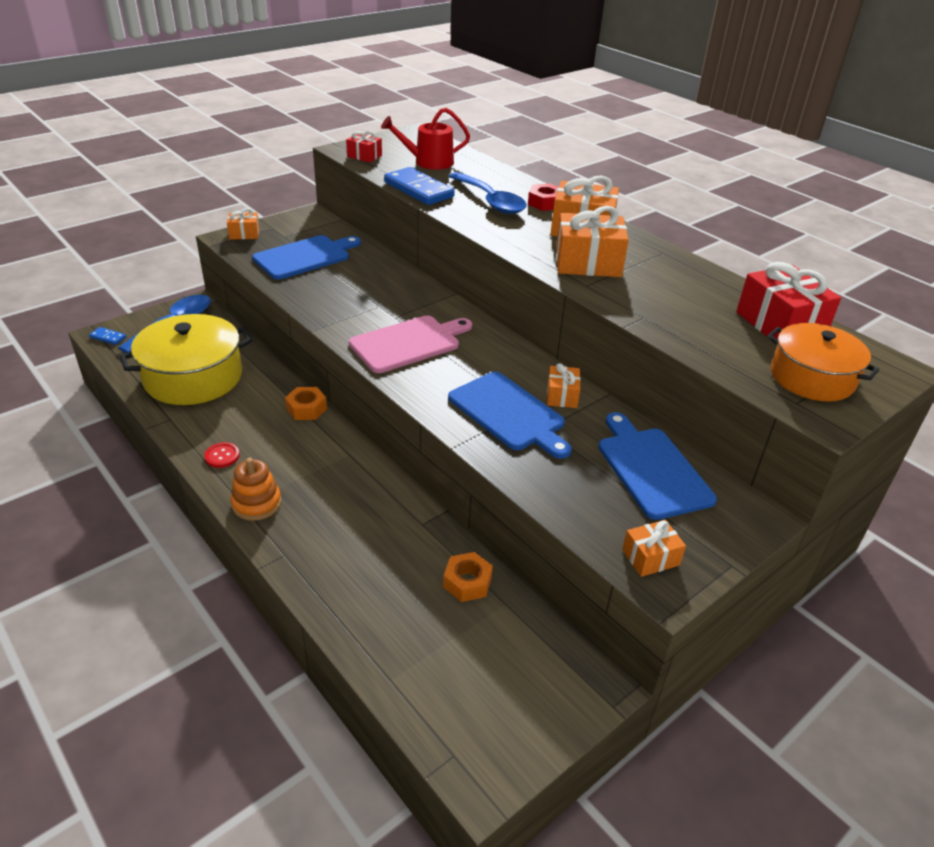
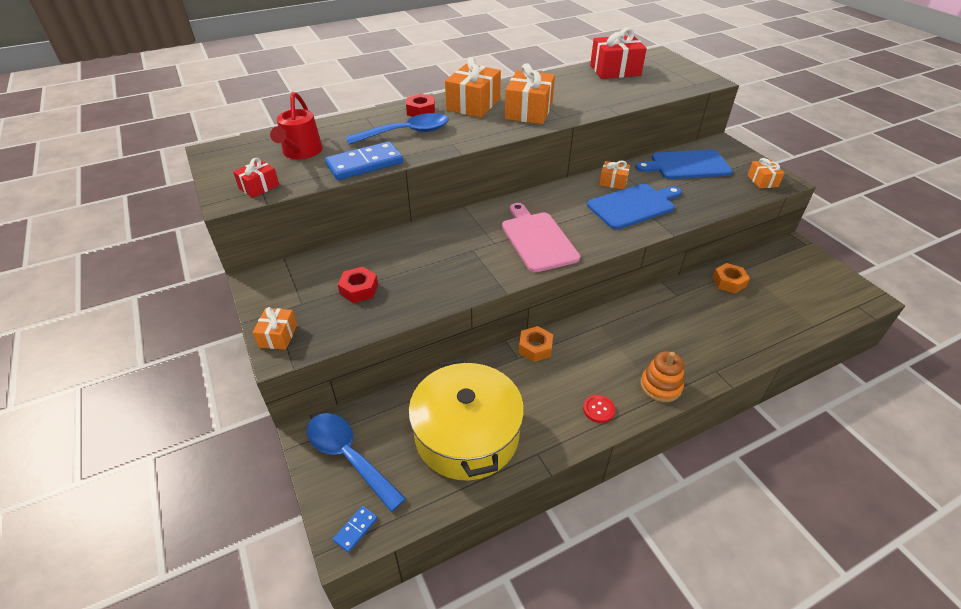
camera: 75 degrees left, 5 degrees up
blue cutting board [252,235,361,280] -> red nut [338,267,378,303]
orange pot [767,323,879,401] -> none

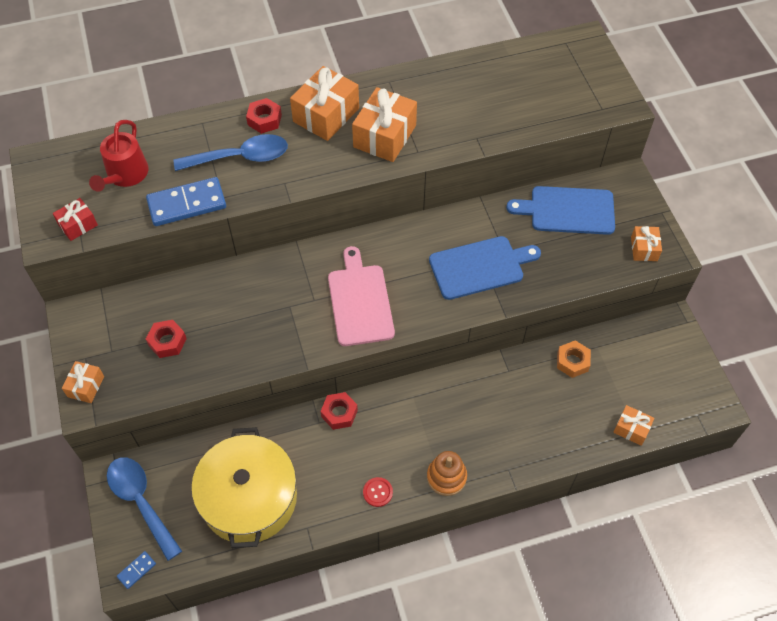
camera: 10 degrees right, 15 degrees up
orange nut [519,326,553,362] -> red nut [321,392,358,430]
red gift [590,28,647,79] -> none
orange gift [599,161,630,189] -> orange gift moved to [613,405,654,446]

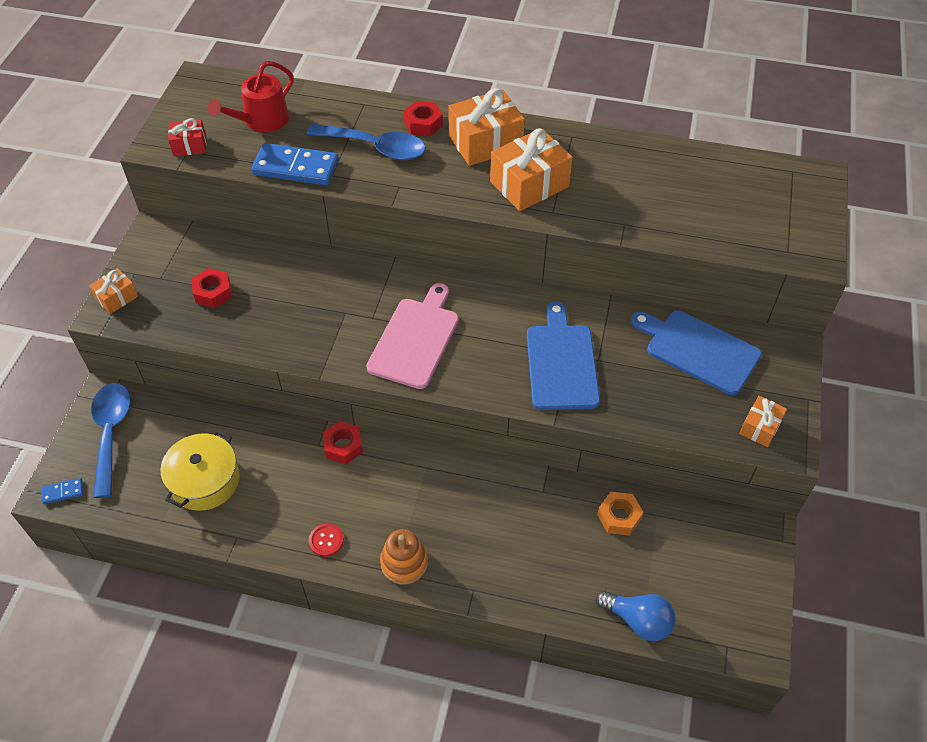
camera: 30 degrees right, 5 degrees down
yellow pot [191,427,297,548] -> yellow pot [160,430,240,511], size x0.66
blue cutting board [429,236,541,300] -> blue cutting board turned 105 degrees counterclockwise [527,302,600,410]
orange gift [613,405,654,446] -> blue light bulb [596,590,676,641]

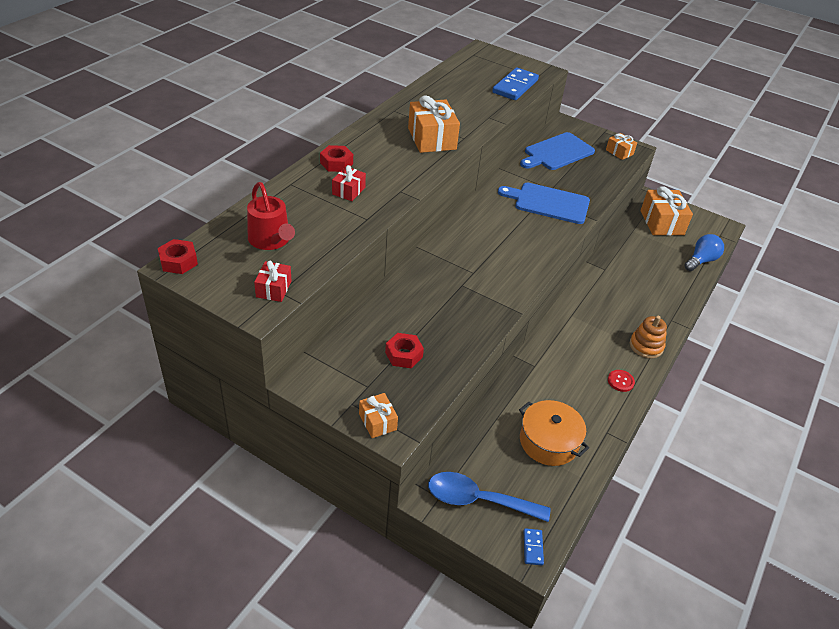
camera: 75 degrees left, 10 degrees down
yellow pot [160,430,240,511] -> orange pot [519,400,589,466]
blue domino [251,143,339,185] -> blue domino moved to [492,67,539,100]
blue spoon [306,124,426,160] -> red gift [332,165,366,201]
red nut [323,421,363,464] -> red nut moved to [158,239,198,274]
pink cutting board [366,283,459,389] -> none
orange gift [448,88,525,166] -> orange gift moved to [641,186,693,236]
orange nut [597,492,644,536] -> none

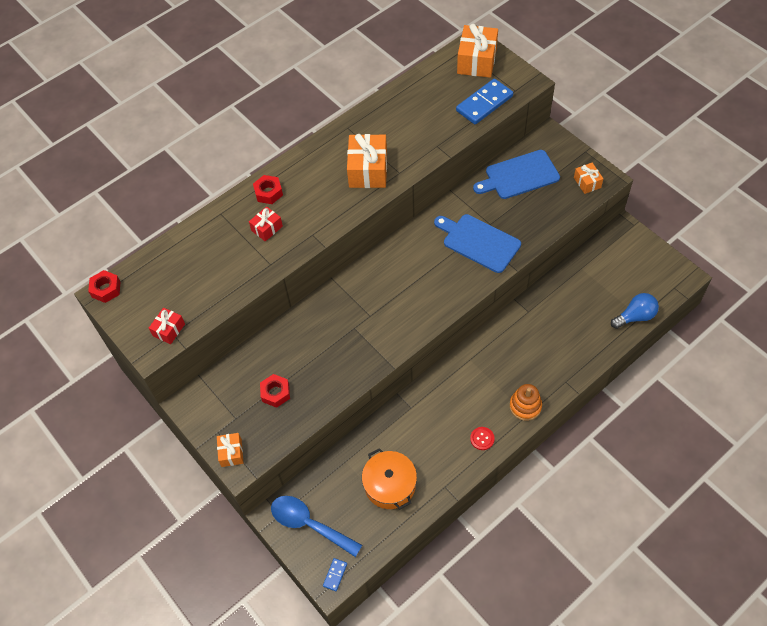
camera: 25 degrees right, 15 degrees up
red watering can [247,182,295,250] -> none
orange gift [641,186,693,236] -> orange gift moved to [457,24,498,78]

